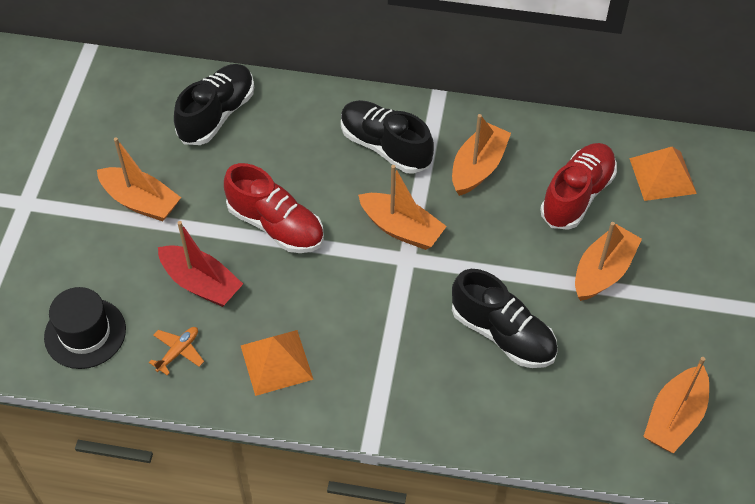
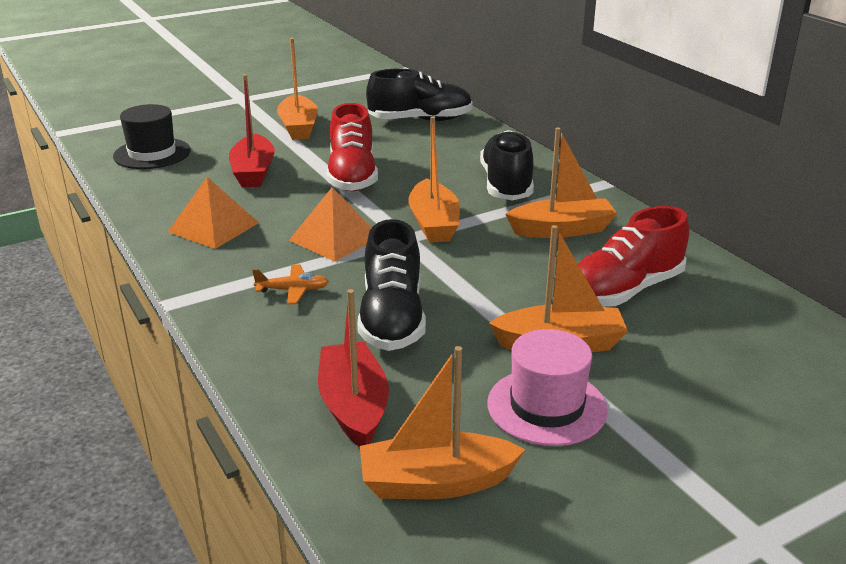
camera: 50 degrees right, 25 degrees down
orange plane [149,327,204,376] -> orange plane moved to [252,264,329,304]
red shoe [540,143,617,230] -> red shoe turned 150 degrees clockwise [578,206,689,307]
orange pyramid [629,147,697,201] -> orange pyramid moved to [289,187,372,262]
none -> red boat [318,289,389,447]
none -> pink hat [487,329,608,446]

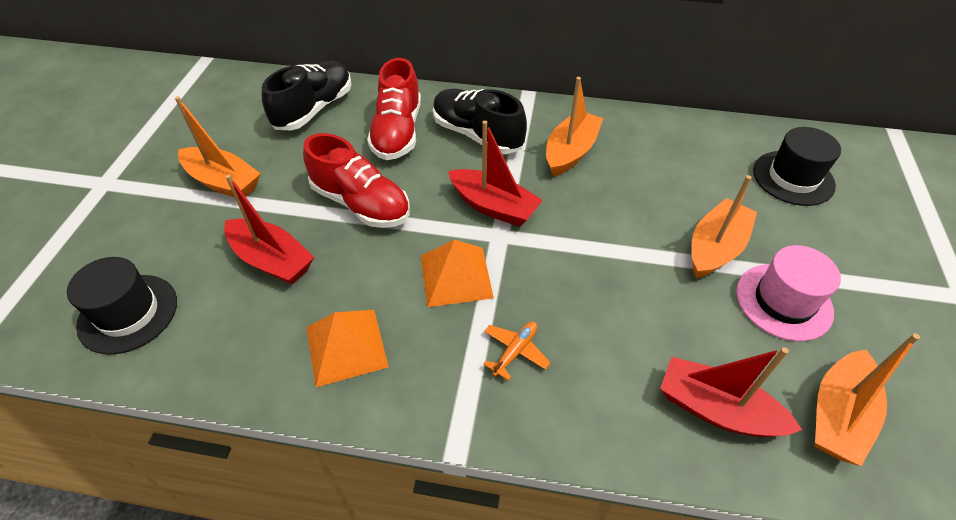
camera: 50 degrees left, 20 degrees up
black shoe [357,219,426,351] -> none
orange boat [409,116,460,243] -> red boat [448,121,543,227]
red shoe [578,206,689,307] -> red shoe moved to [367,58,421,160]
none -> black hat [753,127,841,206]

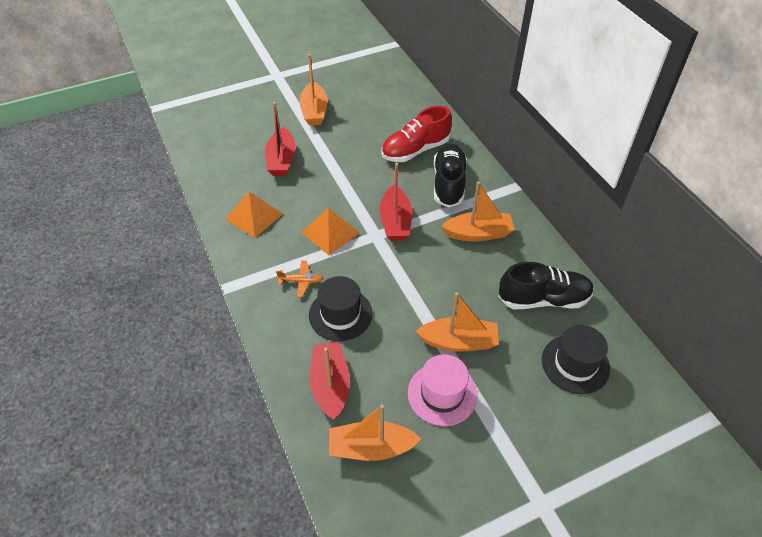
camera: 55 degrees right, 0 degrees up
black hat [67,257,177,355] -> black hat moved to [309,276,373,341]
black shoe [262,61,352,130] -> black shoe moved to [498,262,594,309]
red shoe [303,133,410,228] -> none

